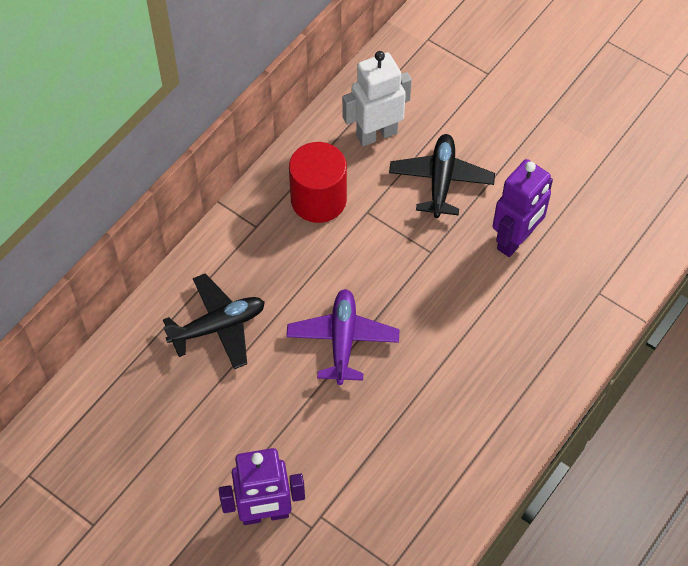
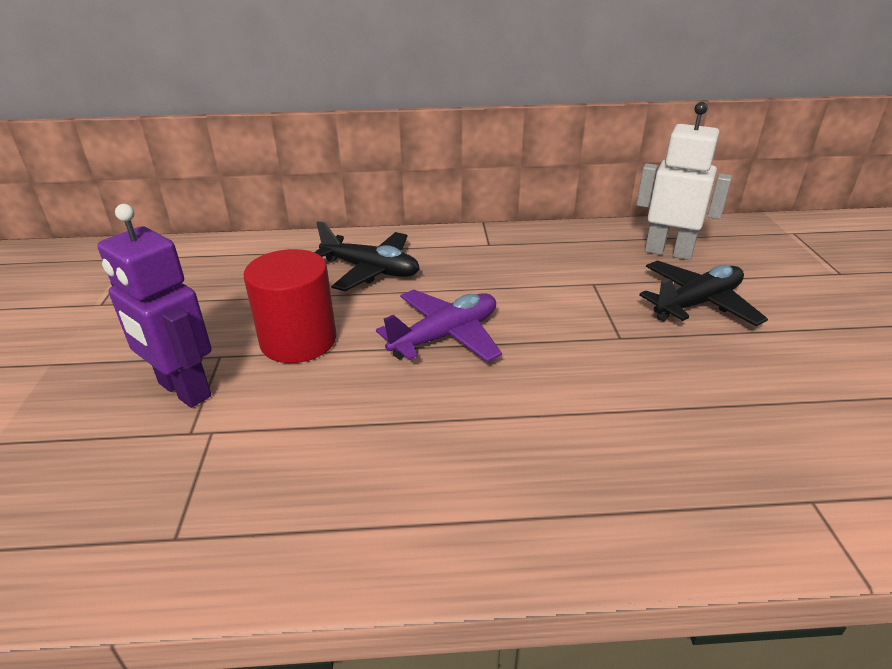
camera: 50 degrees right, 25 degrees down
red cylinder [289,142,347,223] -> red cylinder moved to [244,249,336,363]
purple robot [493,159,553,257] -> none

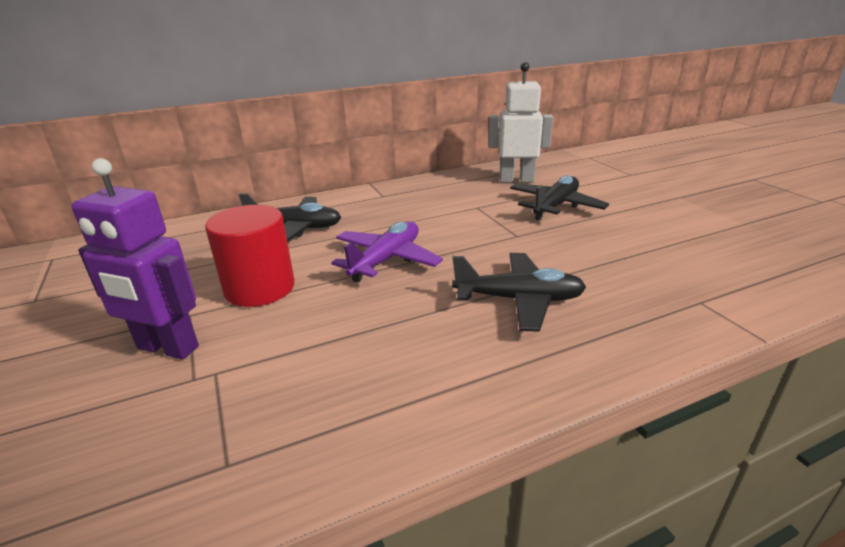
camera: 20 degrees left, 5 degrees down
none -> black plane [452,253,586,332]

